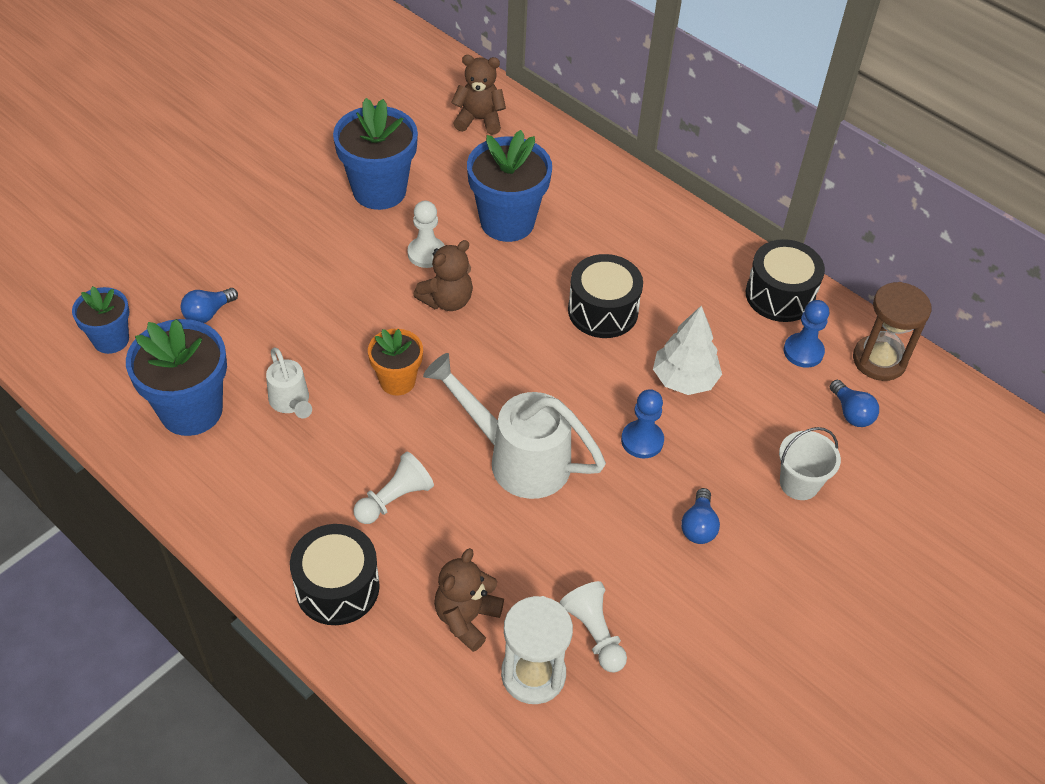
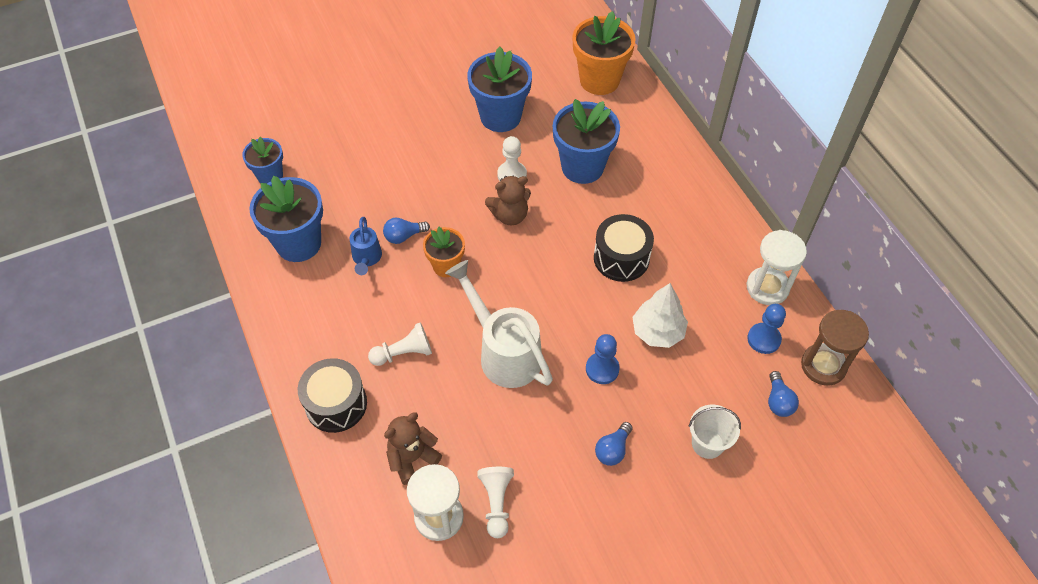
camera: 25 degrees right, 5 degrees up
blue light bulb [181,288,238,323] -> blue light bulb moved to [383,218,430,244]
white watering can [266,347,312,419] -> blue watering can [350,217,382,275]
brown teddy bear [451,55,506,135] -> orange flower pot [572,11,636,95]
black drum [746,239,825,322] -> white hourglass [747,230,807,305]

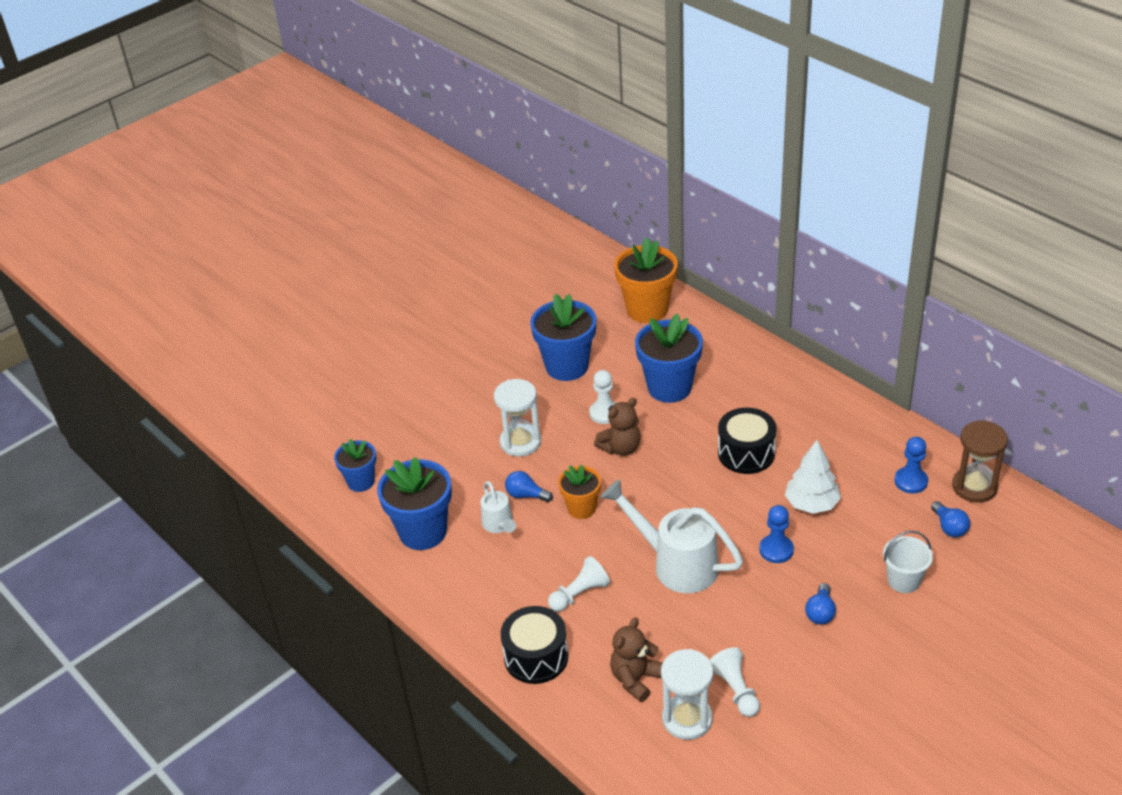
camera: 15 degrees left, 15 degrees down
blue watering can [350,217,382,275] -> white watering can [481,481,516,533]
blue light bulb [383,218,430,244] -> blue light bulb turned 60 degrees clockwise [505,471,553,502]
white hourglass [747,230,807,305] -> white hourglass moved to [494,379,541,457]

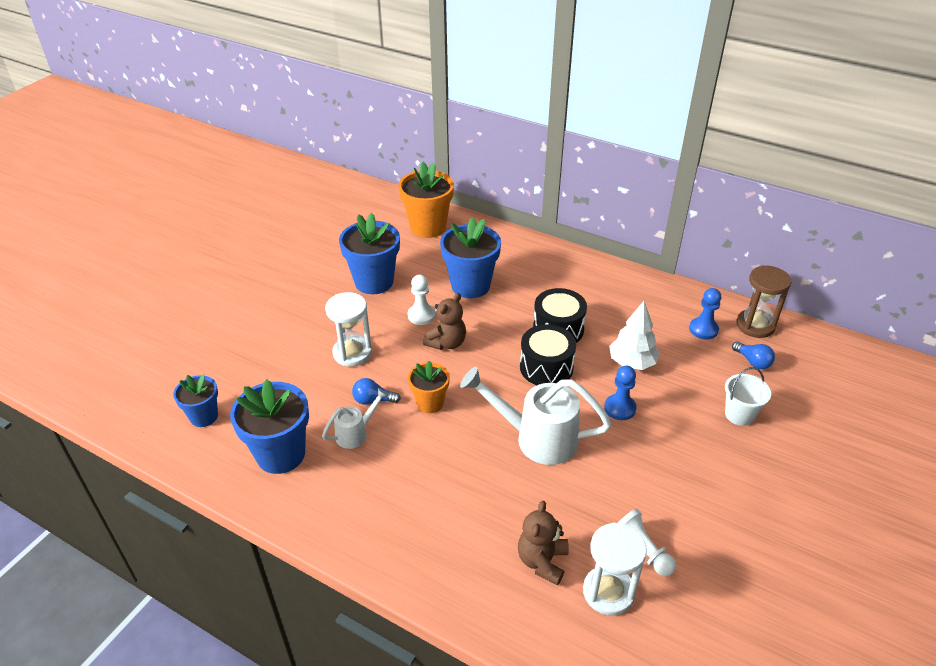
camera: 20 degrees left, 0 degrees up
white watering can [481,481,516,533] -> white watering can turned 90 degrees counterclockwise [322,388,389,449]
black drum [501,606,568,684] -> black drum moved to [520,324,576,385]
white pawn [548,556,610,612] -> none
blue light bulb [805,583,836,625] -> none

